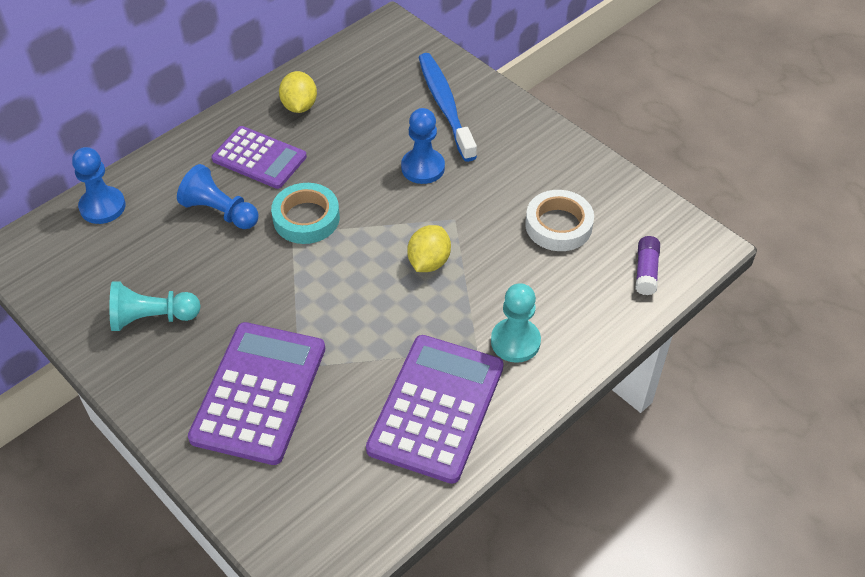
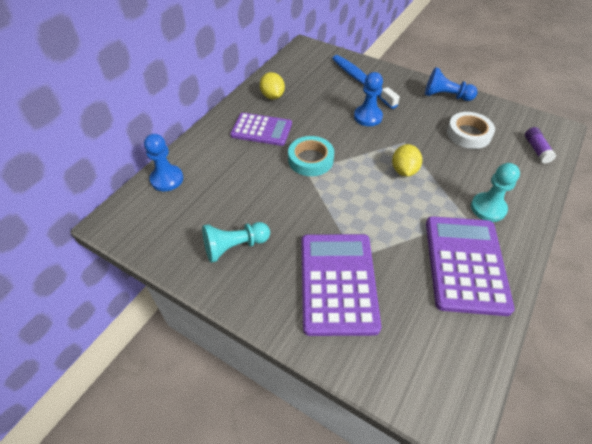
camera: 15 degrees left, 0 degrees up
blue pawn [177,164,258,229] -> blue pawn moved to [425,67,477,101]

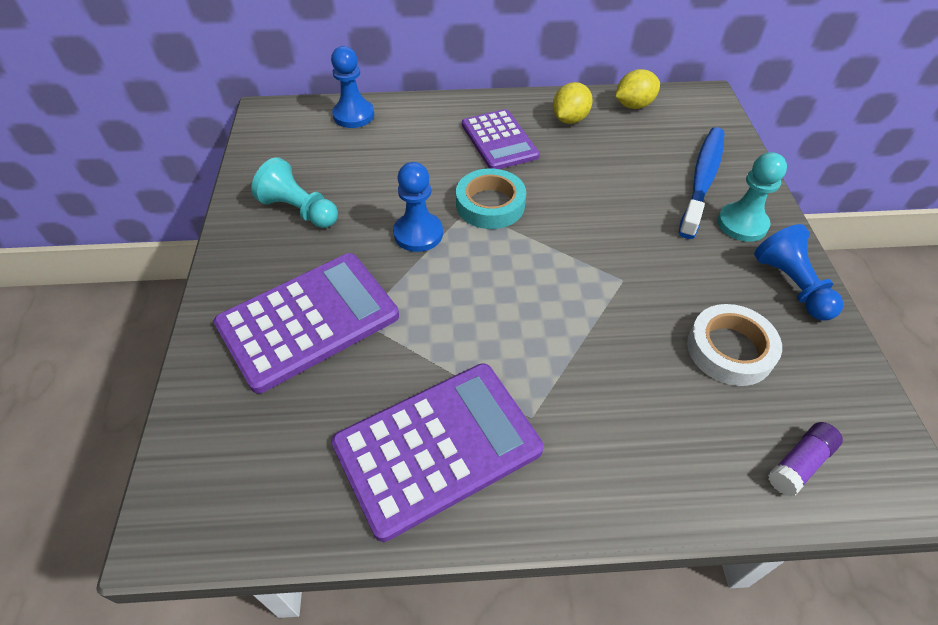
camera: 55 degrees right, 0 degrees up
blue pawn [354,72,383,126] -> blue pawn moved to [393,162,443,252]
yellow lemon [392,144,422,177] -> yellow lemon moved to [615,69,660,109]
turquoise pawn [471,163,520,222] -> turquoise pawn moved to [717,152,787,242]

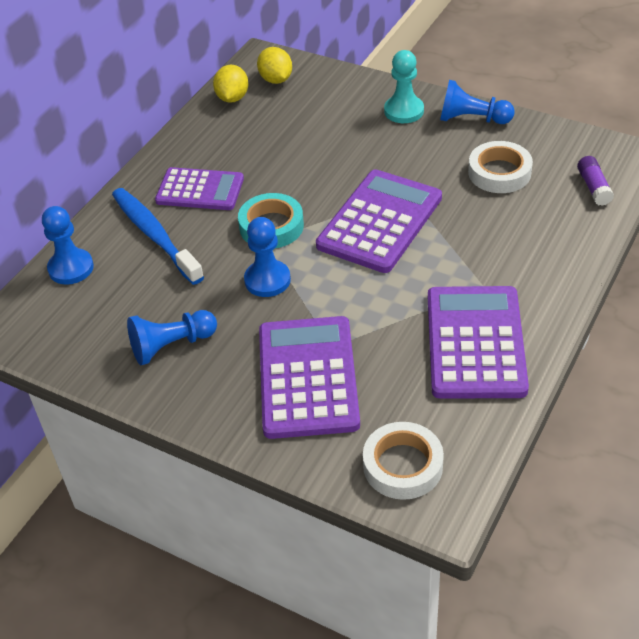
camera: 55 degrees left, 5 degrees down
turquoise pawn [251,157,338,228] -> blue pawn [127,310,217,365]
yellow lemon [552,82,593,124] -> yellow lemon moved to [257,47,292,84]
blue toothbrush [679,127,724,239] -> blue toothbrush moved to [112,188,204,285]
none -> purple calculator [316,169,442,273]
none -> white tape [363,422,444,500]

